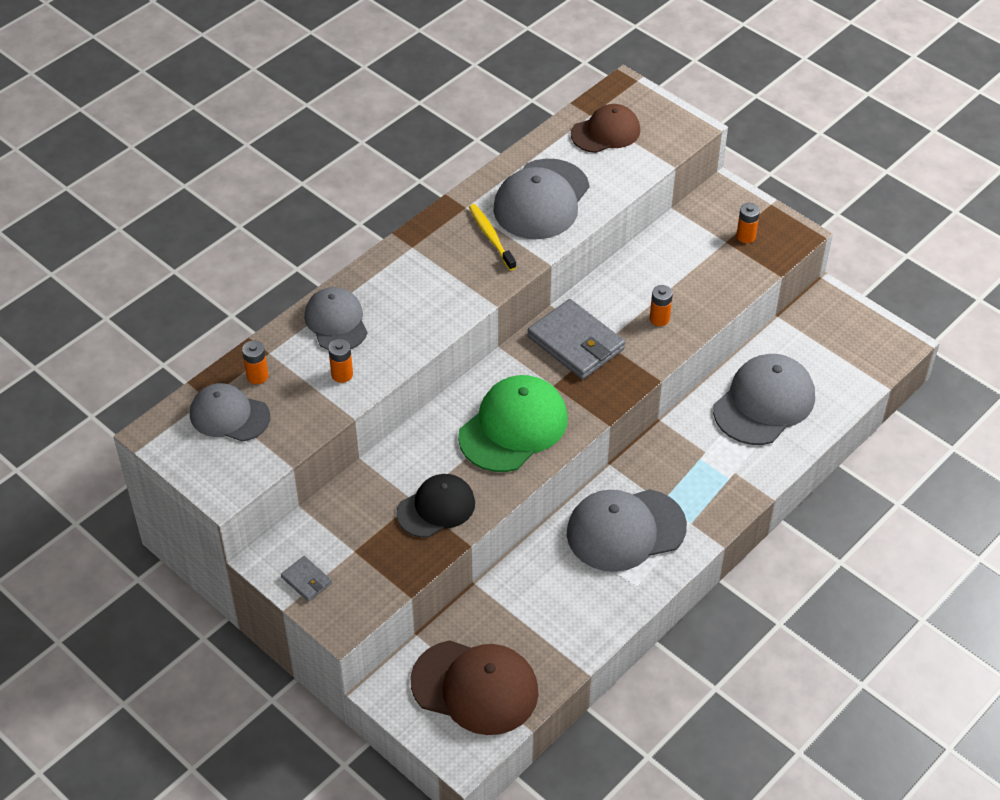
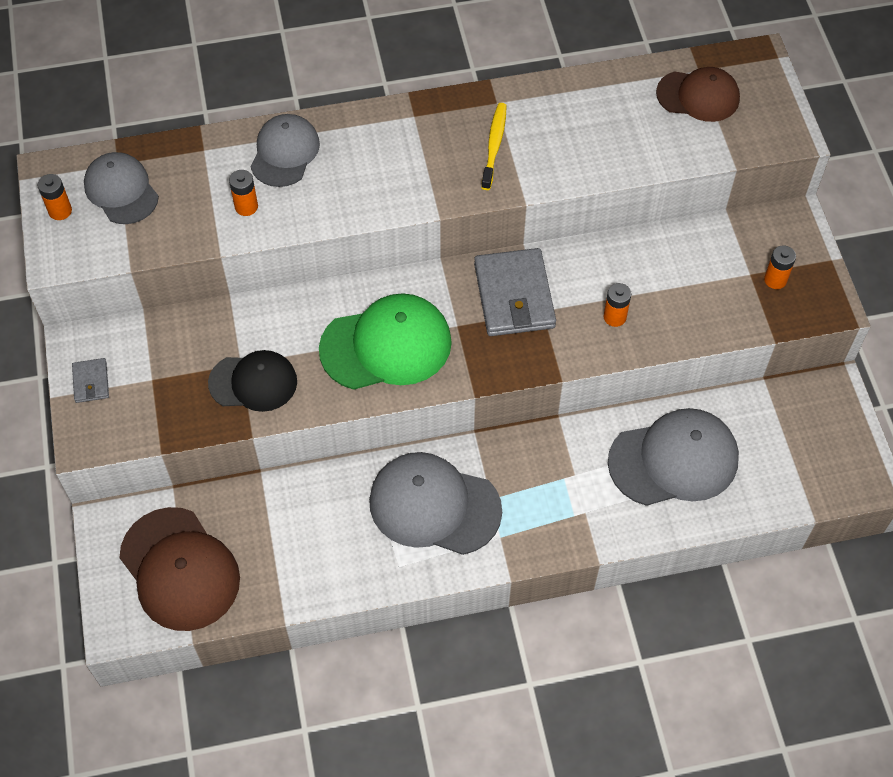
camera: 35 degrees right, 10 degrees up
orange battery [242,341,268,384] -> orange battery moved to [38,174,72,220]
grey cap [493,159,589,239] -> none

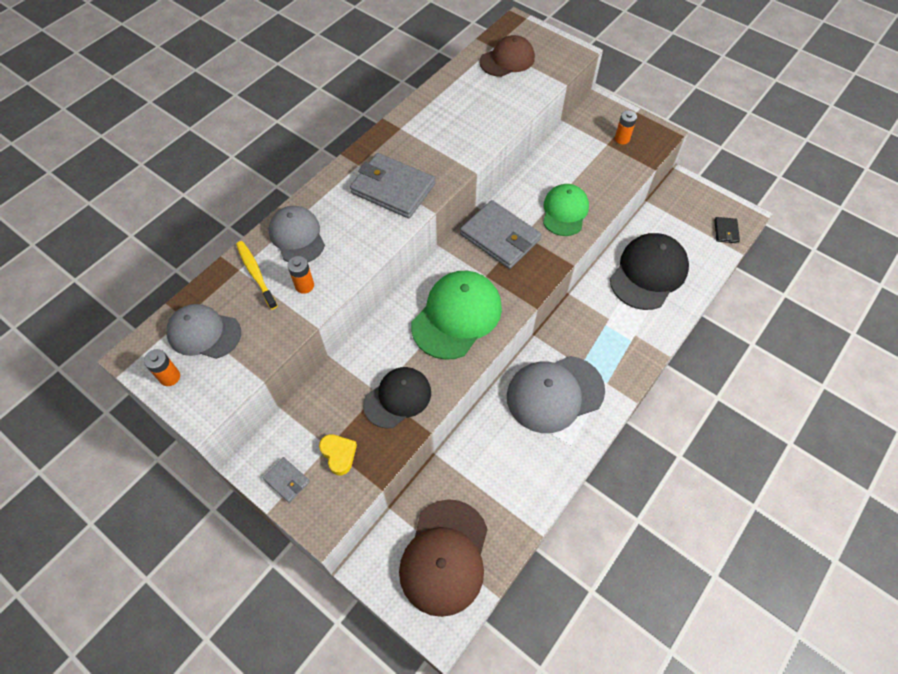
camera: 40 degrees left, 0 degrees up
brown cap [119,507,240,631] -> brown cap turned 90 degrees clockwise [399,499,488,617]
yellow toothbrush [481,103,507,190] -> yellow toothbrush moved to [236,241,278,310]
orange battery [603,283,631,327] -> green cap [543,184,589,236]
grey cap [608,408,739,506] -> black cap [610,233,689,310]
none -> yellow heart [319,434,357,475]
none -> grey wallet [350,153,435,218]
none -> black wallet [714,217,740,243]

